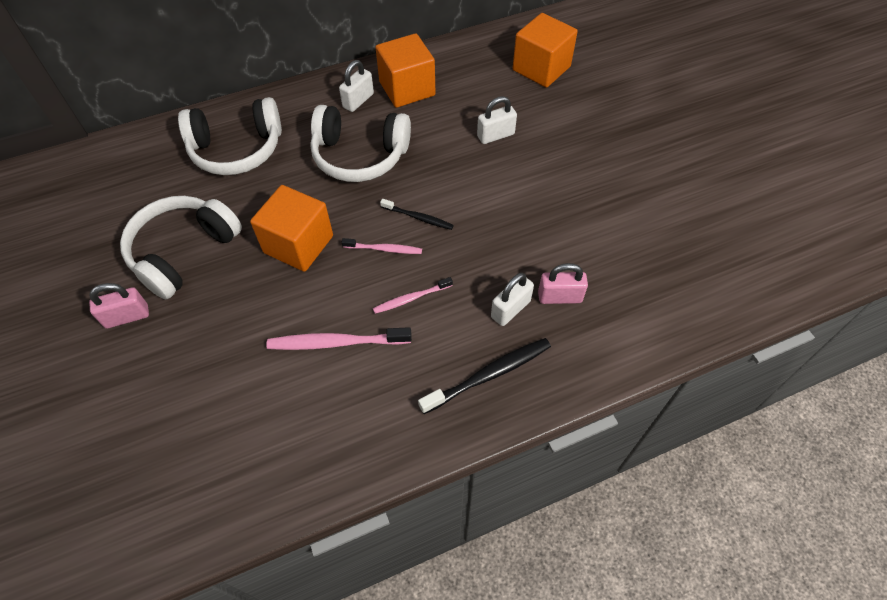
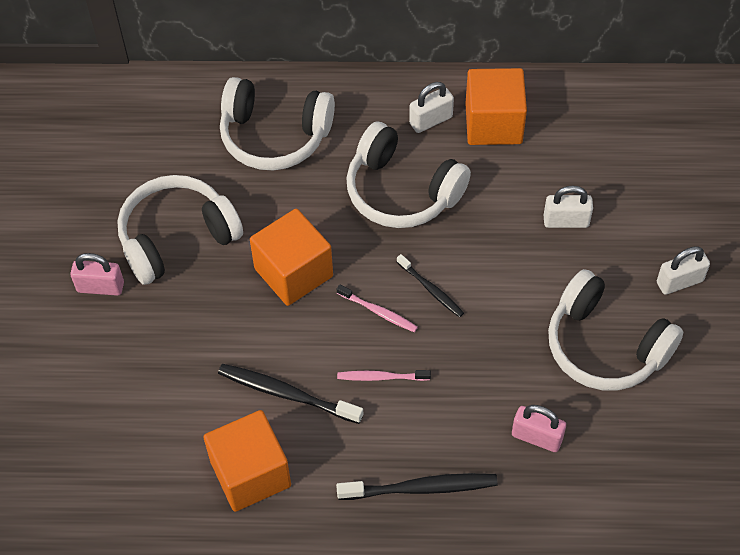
camera: 25 degrees right, 0 degrees up
pink toothbrush [266,327,412,350] -> black toothbrush [218,364,363,424]
white padlock [491,273,534,326] -> white padlock moved to [657,246,710,295]
orange cube [513,13,578,88] -> orange cube moved to [204,410,291,512]
none -> white headphones [548,269,683,391]

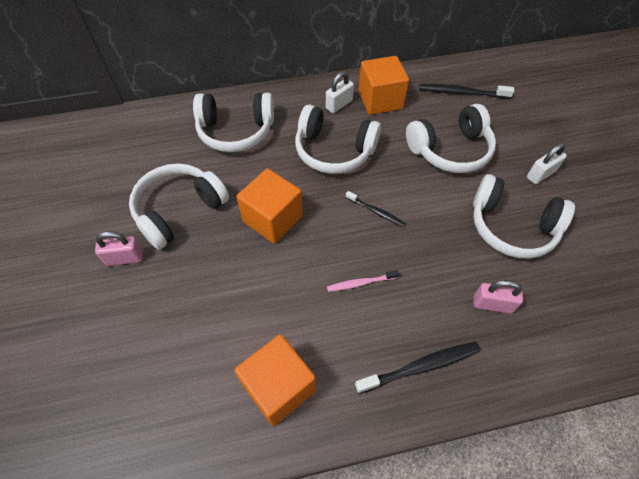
camera: 15 degrees left, 0 degrees up
black toothbrush [218,364,363,424] -> black toothbrush moved to [419,84,514,99]
pink toothbrush [337,285,418,332] -> none
white padlock [544,186,593,228] -> white headphones [406,104,496,173]

